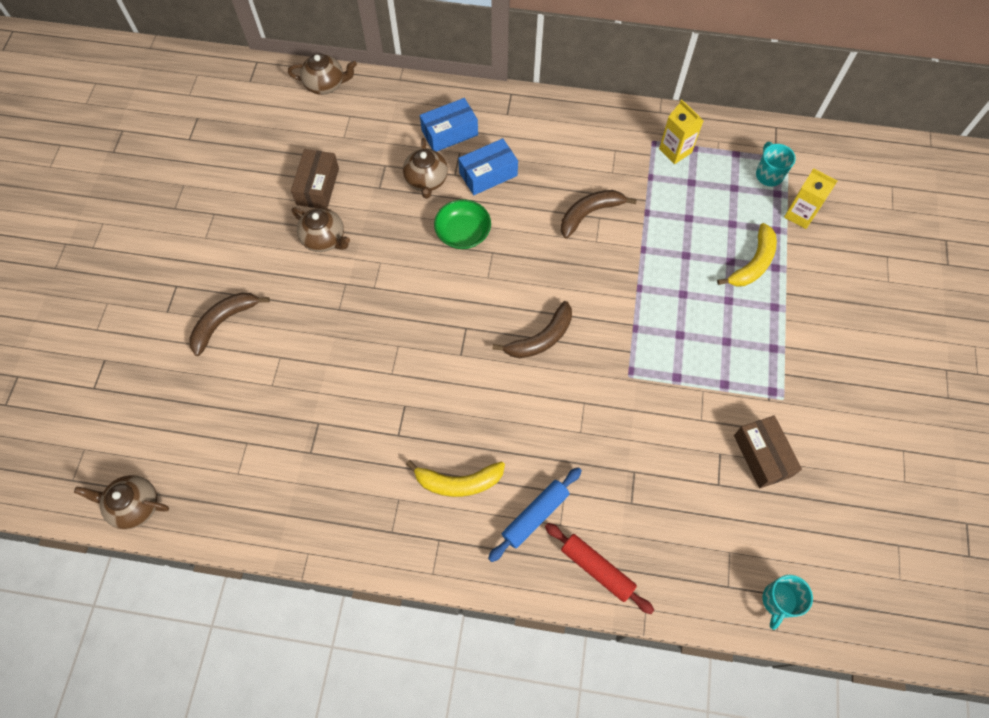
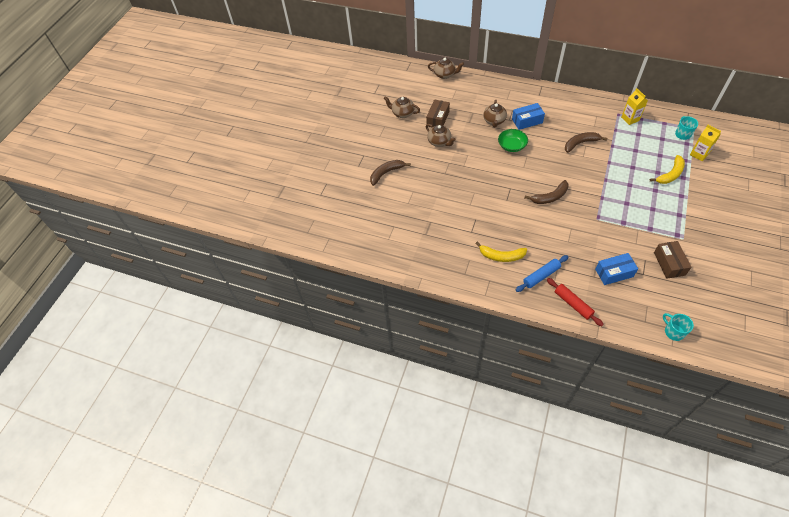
camera: 15 degrees right, 10 degrees down
brown teapot [74,475,169,529] -> brown teapot moved to [384,96,420,118]
blue box [420,98,478,152] -> blue box moved to [595,253,638,285]
turquoise mug [762,575,813,630] -> turquoise mug turned 105 degrees clockwise [663,313,694,341]

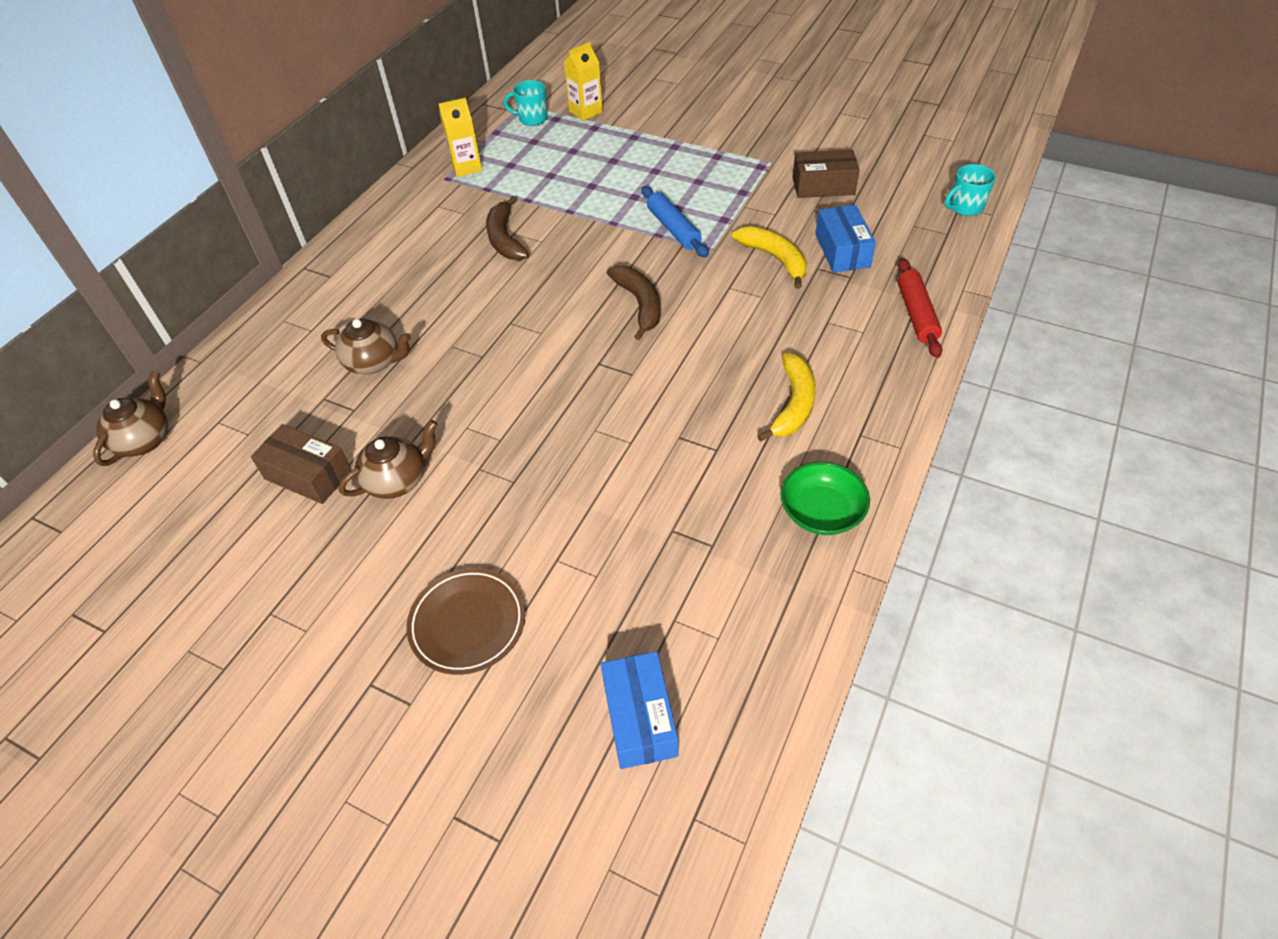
camera: 85 degrees left, 5 degrees down
brown banana [370,160,411,186] -> brown plate [406,568,525,675]
brown teapot [384,96,420,118] -> none
green bowl [498,129,528,152] -> green bowl moved to [780,462,870,535]
blue box [512,103,545,130] -> blue box moved to [601,651,678,769]
blue rolling pin [516,255,568,292] -> blue rolling pin moved to [642,186,709,258]
red rolling pin [547,278,604,326] -> red rolling pin turned 60 degrees counterclockwise [898,258,942,358]
yellow banana [650,155,685,184] -> yellow banana moved to [732,226,807,289]

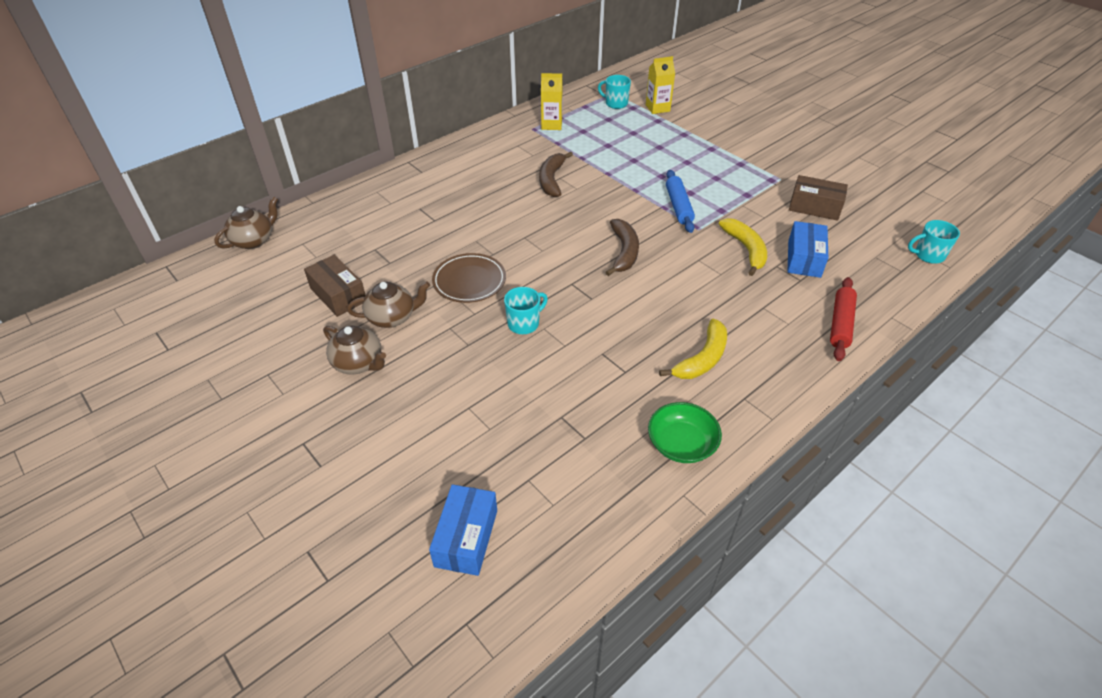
camera: 20 degrees right, 5 degrees down
brown teapot [321,319,411,374] -> brown teapot moved to [323,326,386,375]
brown plate [406,568,525,675] -> brown plate moved to [432,253,506,303]
none -> turquoise mug [504,287,548,334]

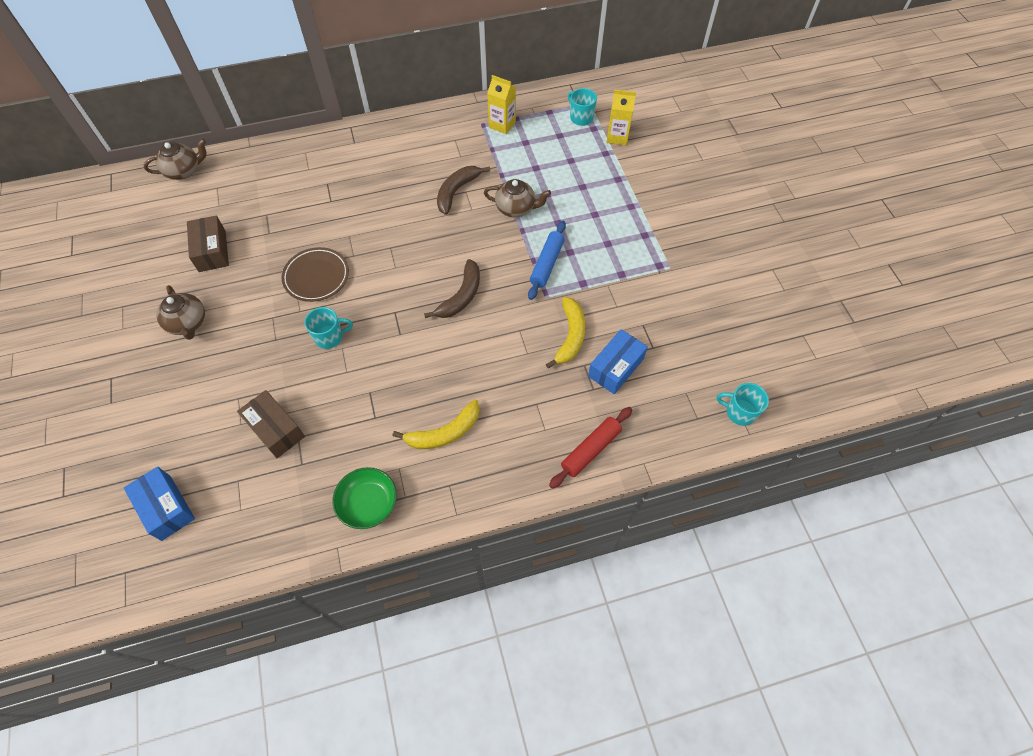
camera: 25 degrees right, 15 degrees up
brown teapot [347,281,430,328] -> brown teapot moved to [484,179,551,218]
blue box [429,484,497,576] -> blue box turned 75 degrees counterclockwise [124,467,195,541]
brown box [789,175,848,221] -> brown box moved to [237,390,305,458]

